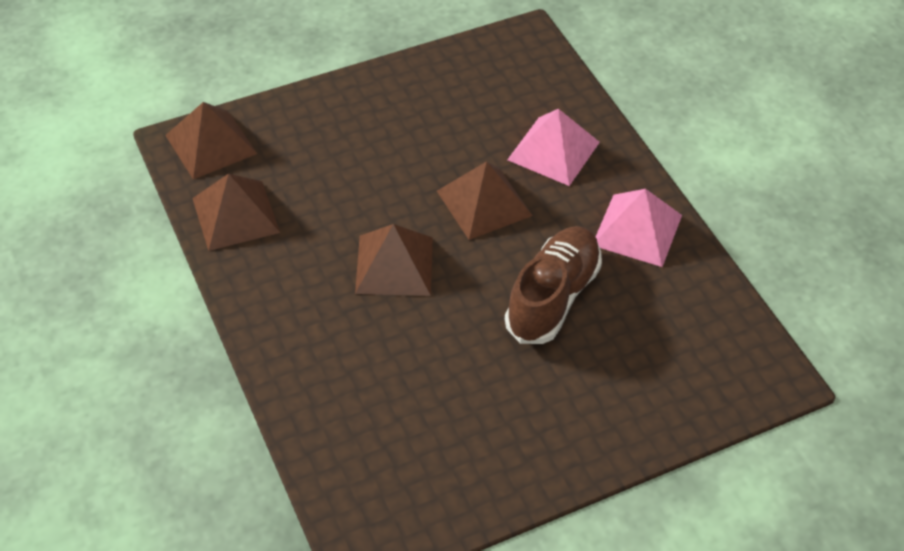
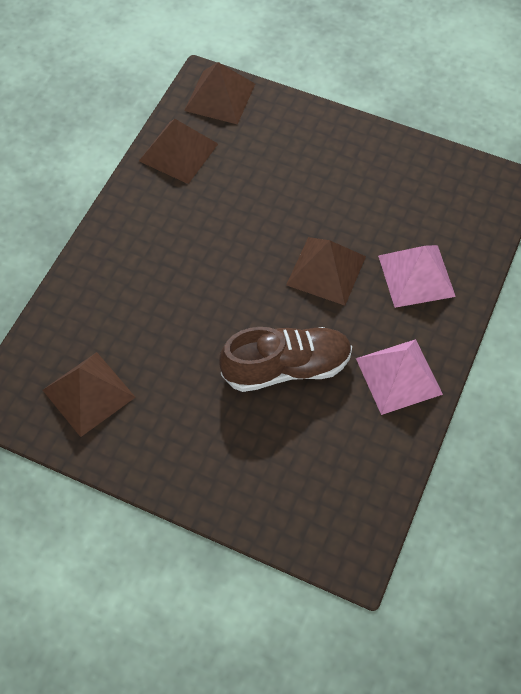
camera: 50 degrees right, 10 degrees up
brown pyramid [355,224,433,296] -> brown pyramid moved to [43,352,136,437]

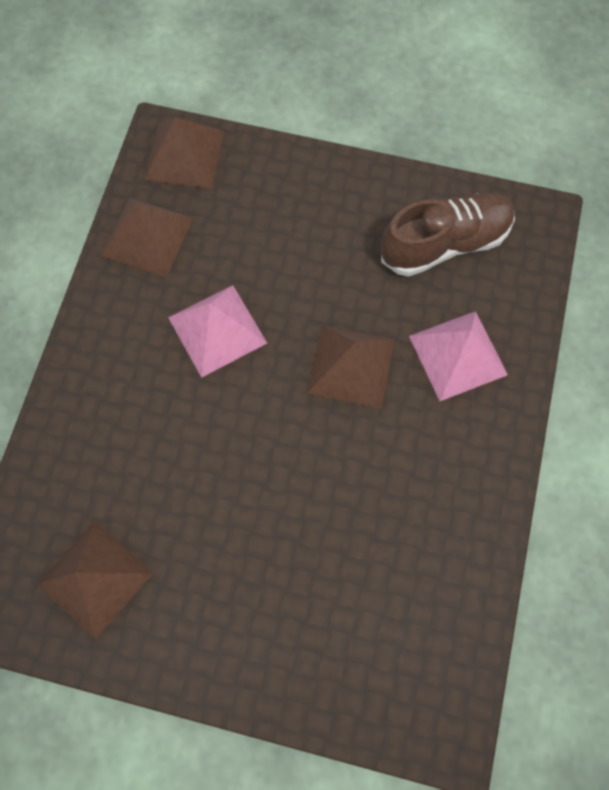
camera: 10 degrees left, 10 degrees up
brown shoe [219,327,352,392] -> brown shoe moved to [381,193,515,276]
pink pyramid [356,339,443,415] -> pink pyramid moved to [168,285,267,378]

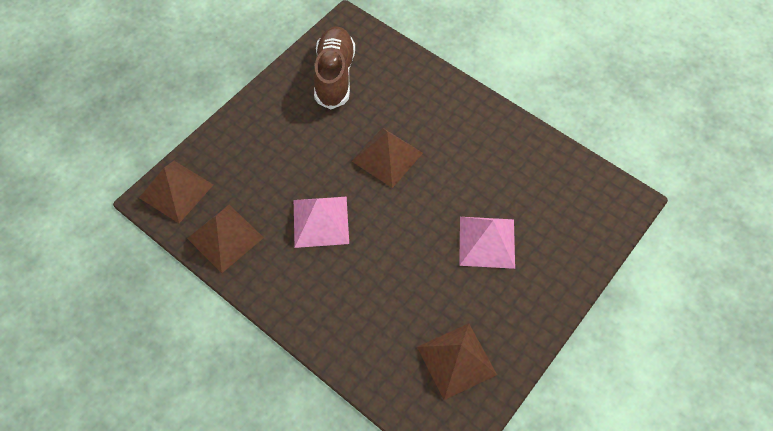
camera: 65 degrees left, 10 degrees down
pink pyramid [409,311,508,401] -> pink pyramid moved to [459,217,515,269]

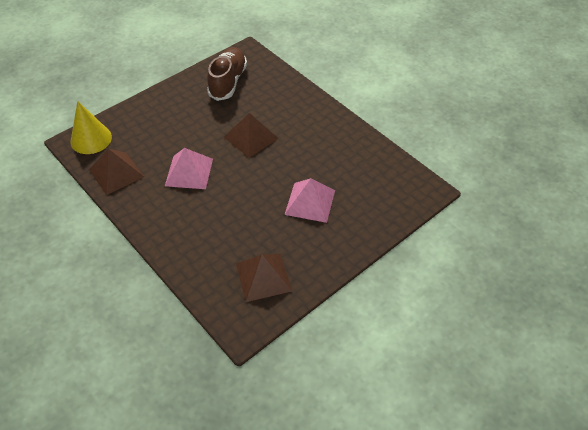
camera: 10 degrees right, 10 degrees down
brown pyramid [139,161,213,223] -> yellow cone [70,101,112,154]

